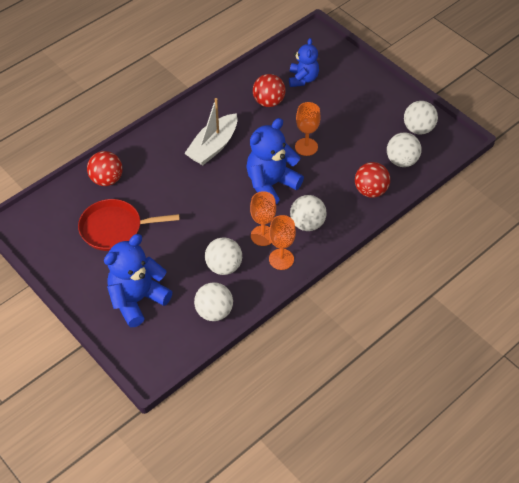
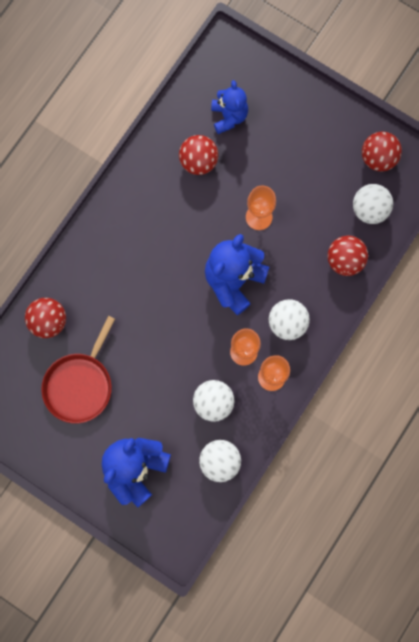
camera: 15 degrees left, 25 degrees up
red pan [78,199,180,251] -> red pan turned 45 degrees counterclockwise [41,316,115,424]
white boat [184,98,238,165] -> none
white ball [404,101,438,135] -> red ball [362,132,402,172]

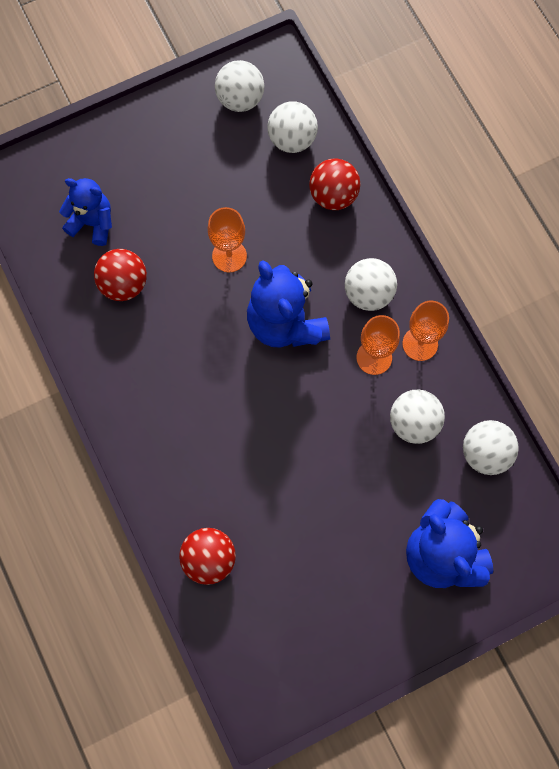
camera: 60 degrees left, 5 degrees down
red pan [41,316,115,424] -> none
red ball [362,132,402,172] -> white ball [215,60,264,112]

